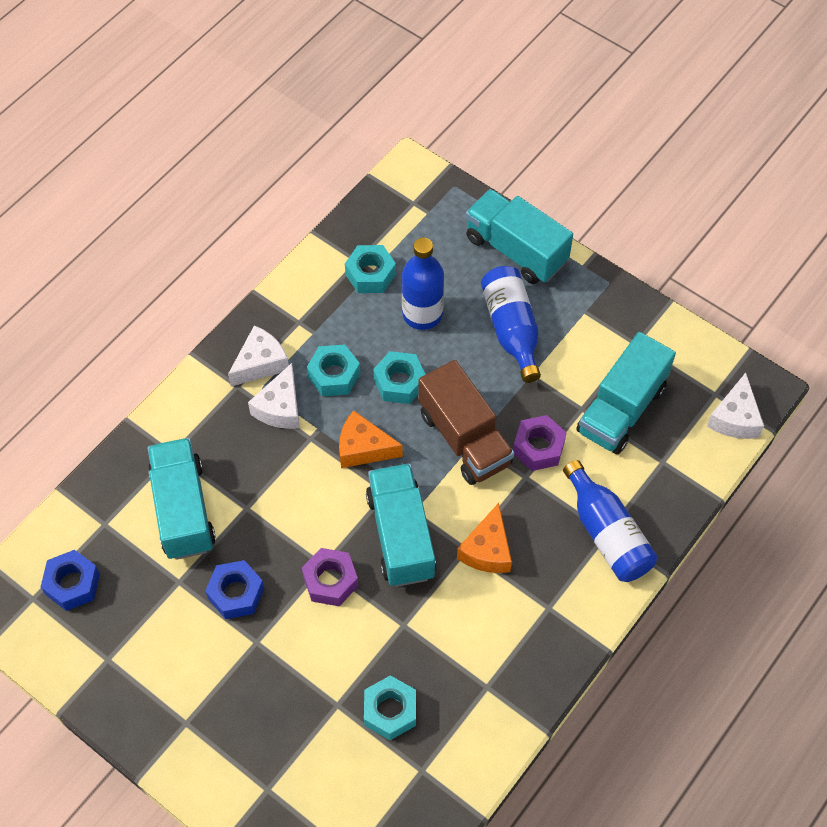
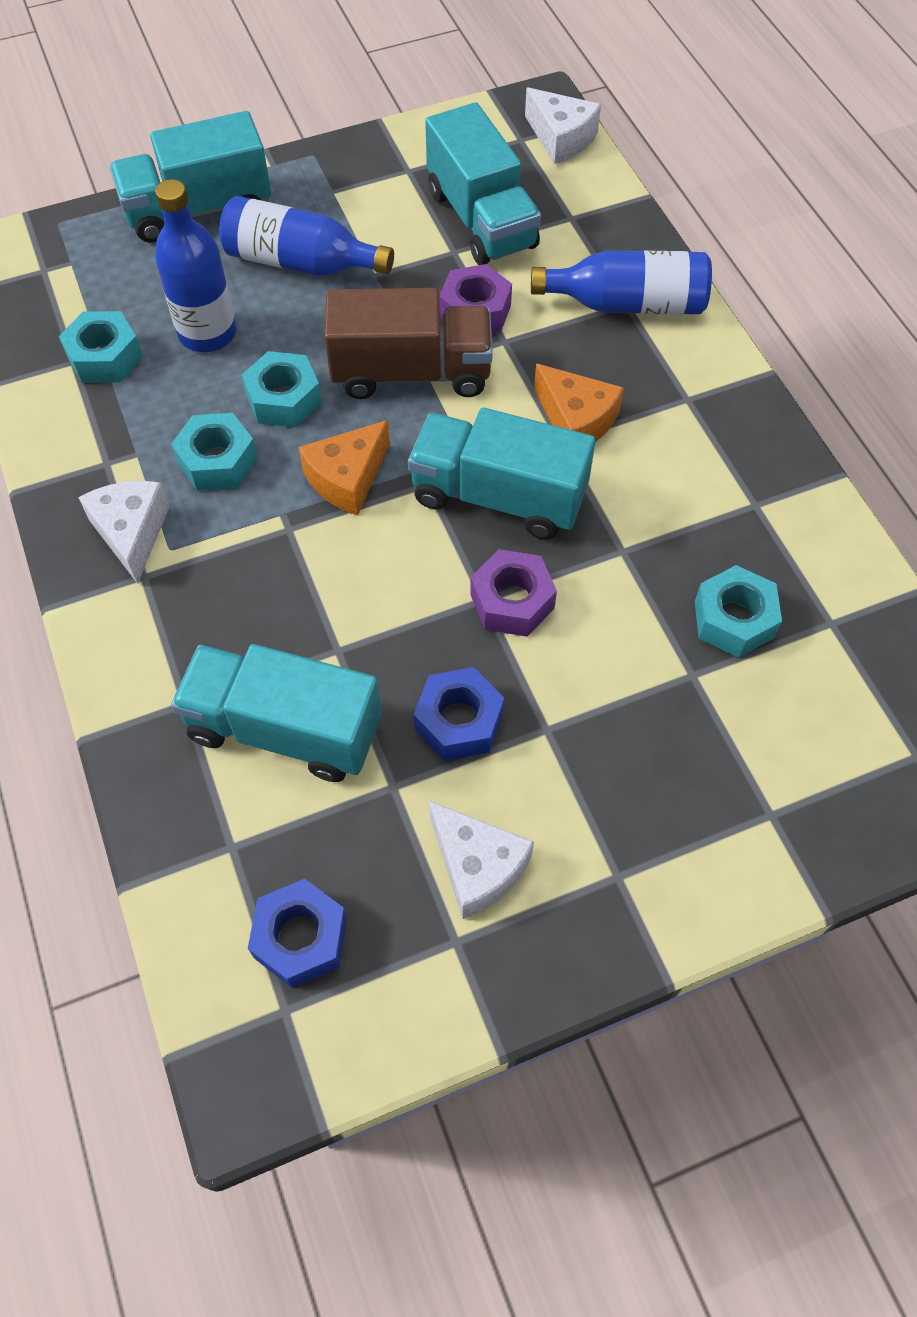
camera: 60 degrees left, 0 degrees up
white cheese [248,363,300,429] -> white cheese moved to [429,801,534,919]

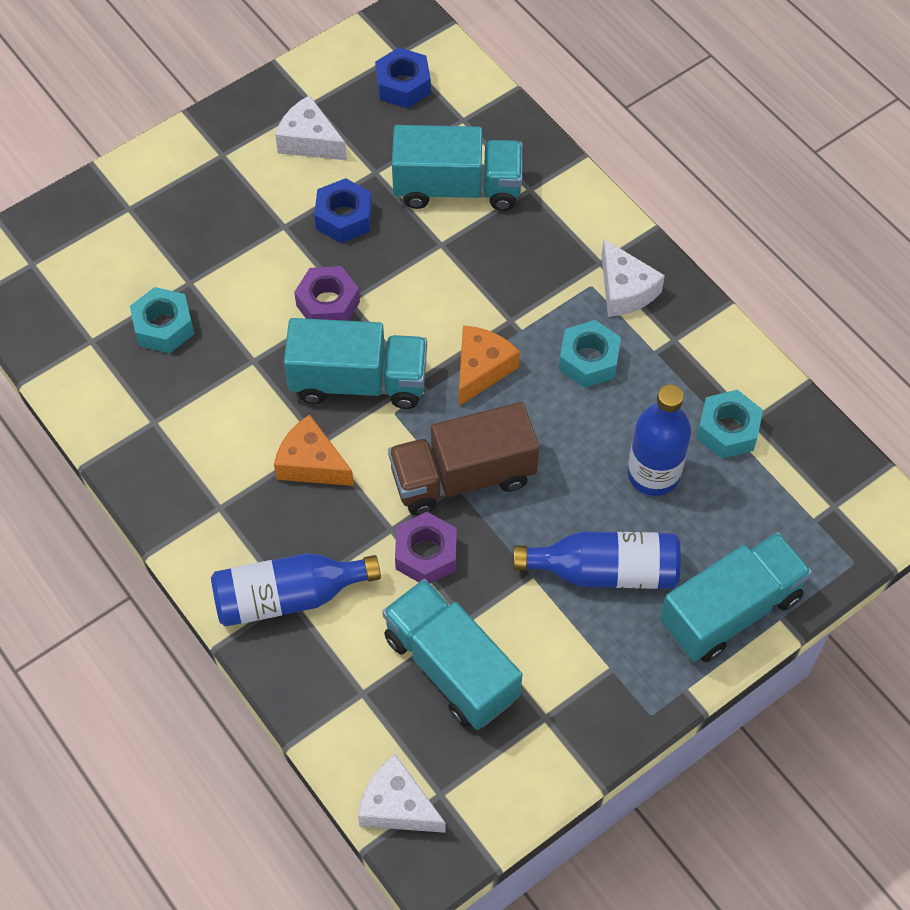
camera: 165 degrees right, 0 degrees up
turquoise nut [242,351,322,428] -> none

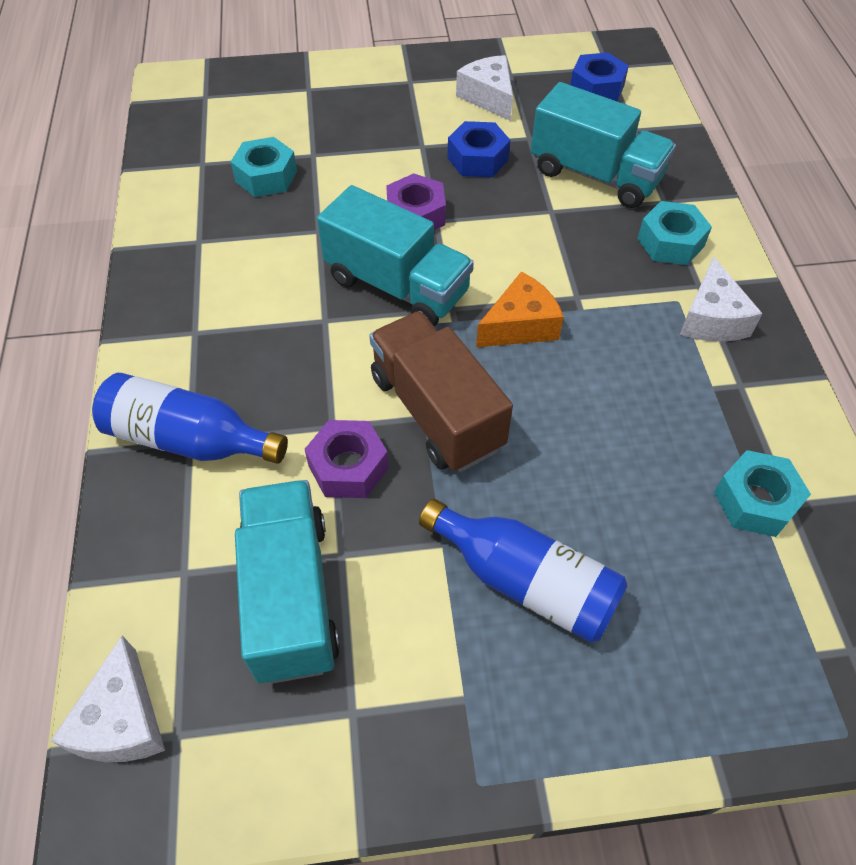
camera: 30 degrees right, 5 degrees down
orange cheese [274,415,354,486] -> none
white cheese [358,754,446,833] -> white cheese turned 150 degrees counterclockwise [51,636,165,762]
brown truck [388,402,539,516] -> brown truck turned 45 degrees clockwise [369,311,513,472]
turquoise nut [559,320,621,388] -> turquoise nut moved to [637,201,712,265]
blue bottle [627,384,691,496] -> none
turquoise truck [660,532,812,662] -> none

